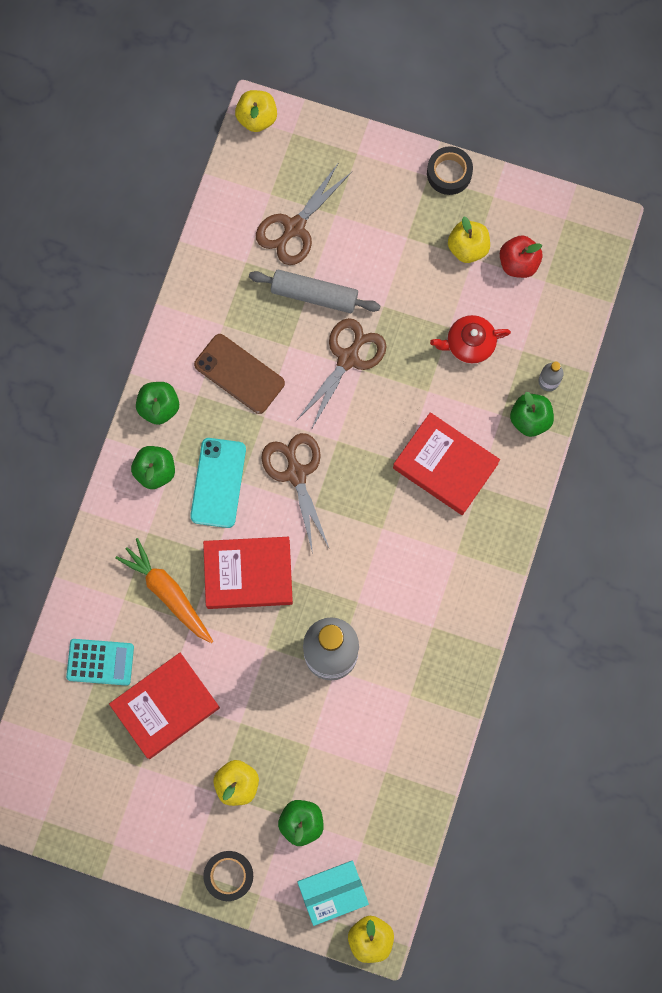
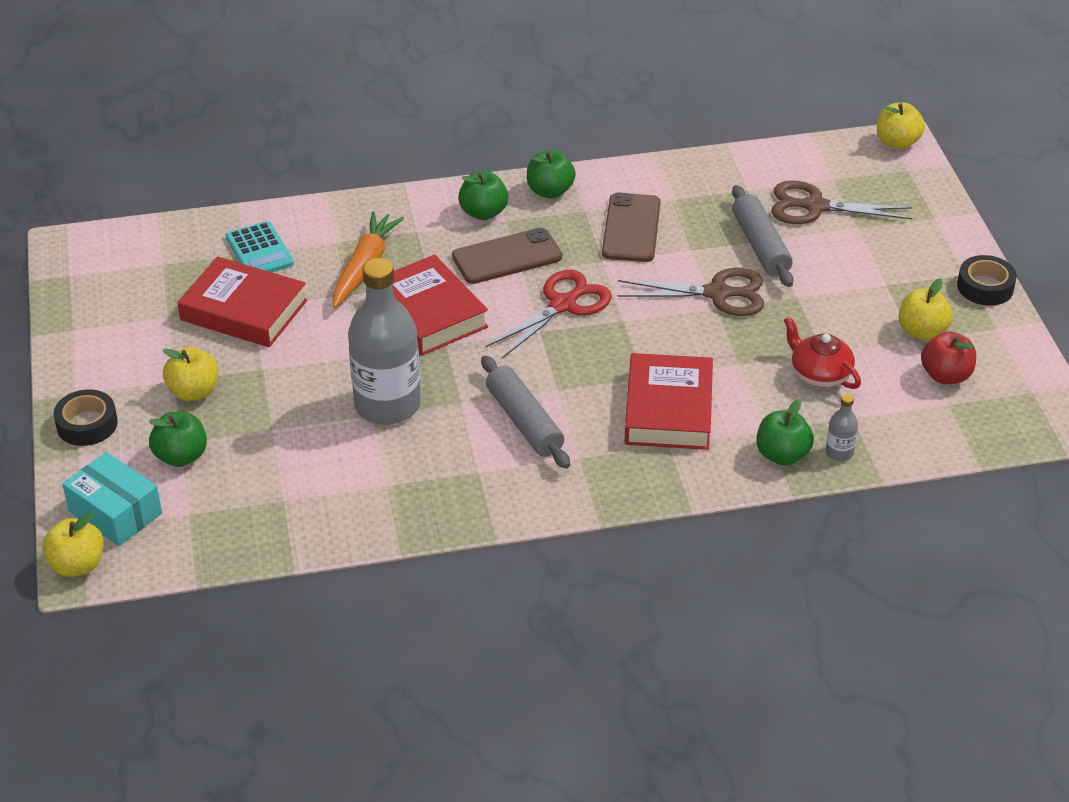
camera: 60 degrees right, 35 degrees down
turquoise phone [190,438,246,528] -> brown phone [452,228,562,284]
brown scissors [261,433,329,554] -> red scissors [486,270,612,358]
none -> grey rolling pin [481,356,570,469]

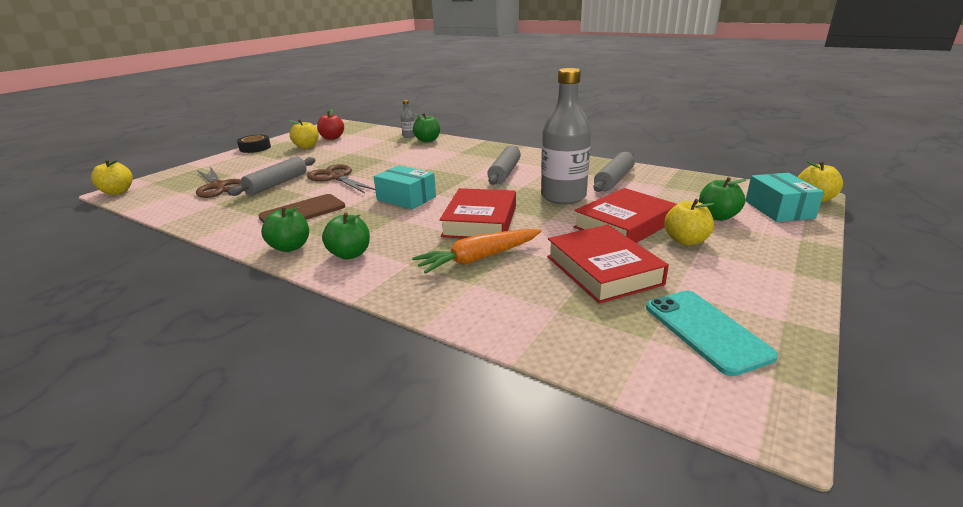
camera: 135 degrees left, 15 degrees down
black tape [54,389,118,446] -> none
turquoise calculator [226,221,294,272] -> none
brown phone [452,228,562,284] -> none
red scissors [486,270,612,358] -> turquoise box [374,165,436,209]
red book [625,353,713,450] -> red book moved to [573,188,677,243]
red teapot [784,316,861,389] -> none
none -> grey rolling pin [593,152,635,192]
none -> turquoise phone [646,291,778,376]

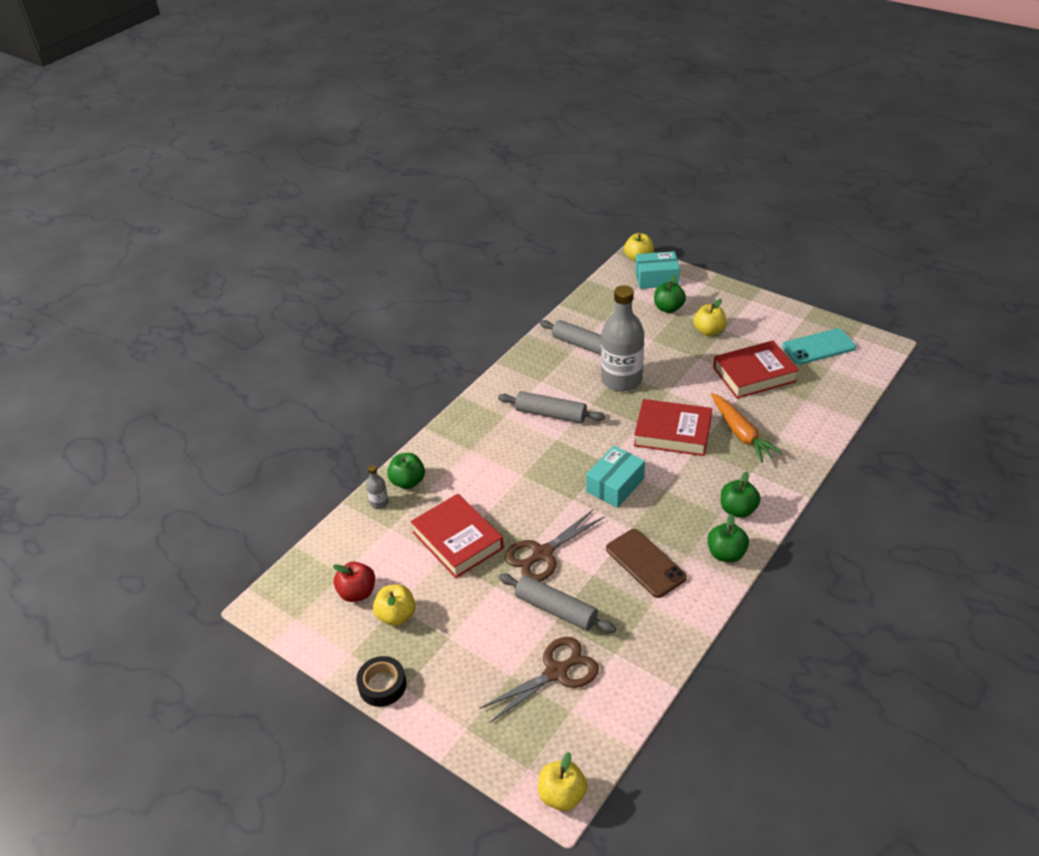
camera: 85 degrees left, 15 degrees up
red book [573,188,677,243] -> red book moved to [411,494,504,578]

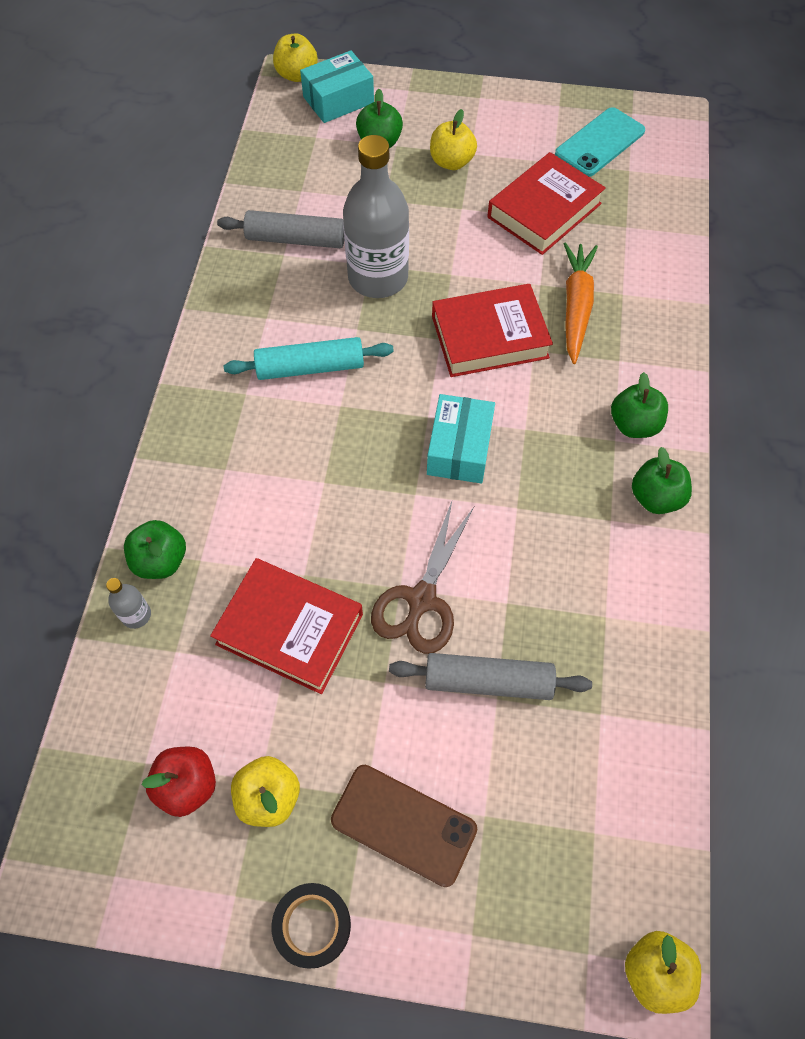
camera: 30 degrees left, 20 degrees up
brown scissors [479,637,599,723] -> none
grey rolling pin [498,391,605,423] -> turquoise rolling pin [224,337,394,380]
brown phone [606,529,687,598] -> brown phone moved to [331,765,477,887]
orange carrot [711,393,783,463] -> orange carrot turned 120 degrees counterclockwise [564,242,598,364]

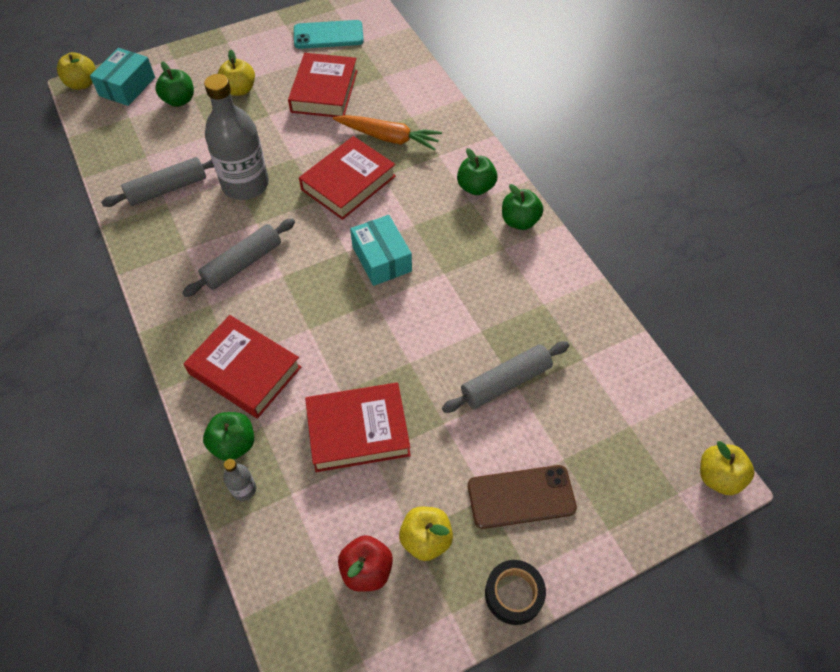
camera: 35 degrees left, 5 degrees down
turquoise rolling pin [224,337,394,380] -> grey rolling pin [182,218,295,297]
brown scissors [371,501,474,654] -> none
turquoise phone [555,107,645,177] -> turquoise phone turned 75 degrees clockwise [294,20,364,49]
orange carrot [564,242,598,364] -> orange carrot turned 135 degrees clockwise [333,115,442,151]
none -> red book [183,315,301,419]

